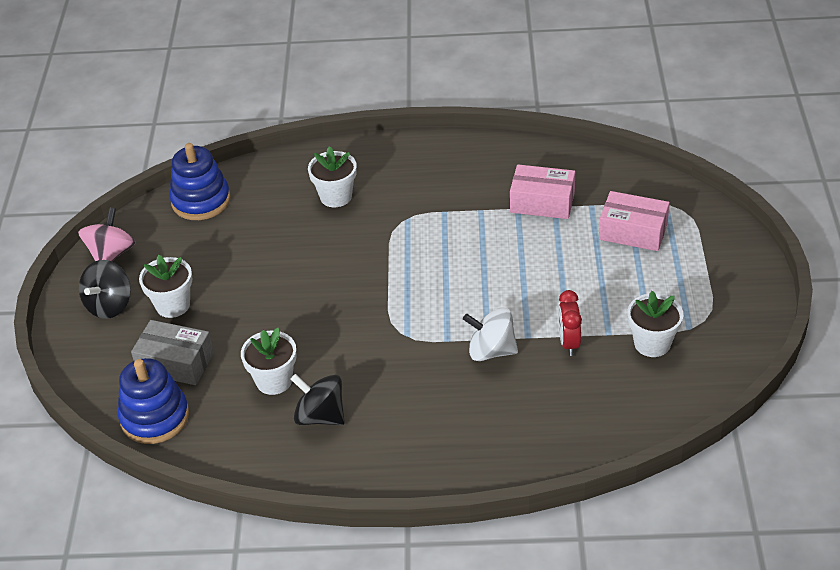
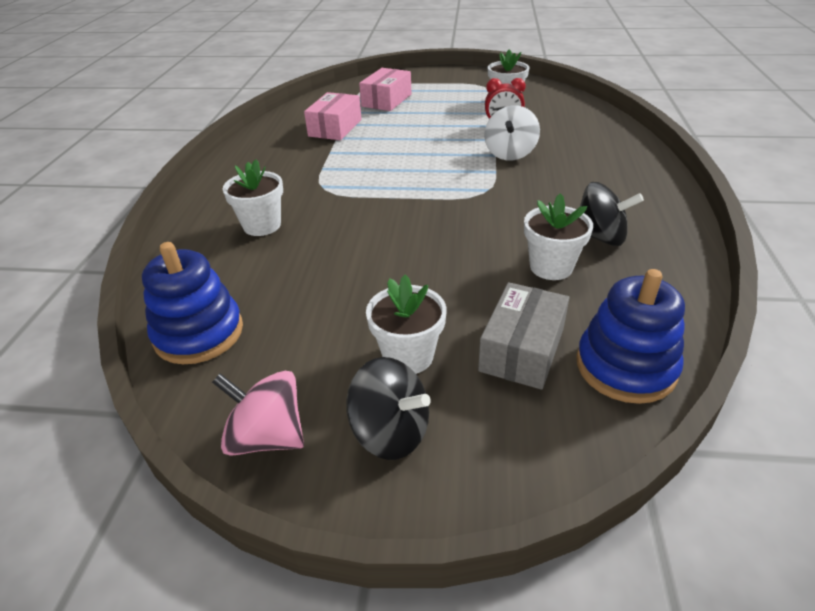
camera: 85 degrees left, 5 degrees down
black spinning top [291,374,345,425] -> black spinning top turned 105 degrees counterclockwise [580,182,644,246]

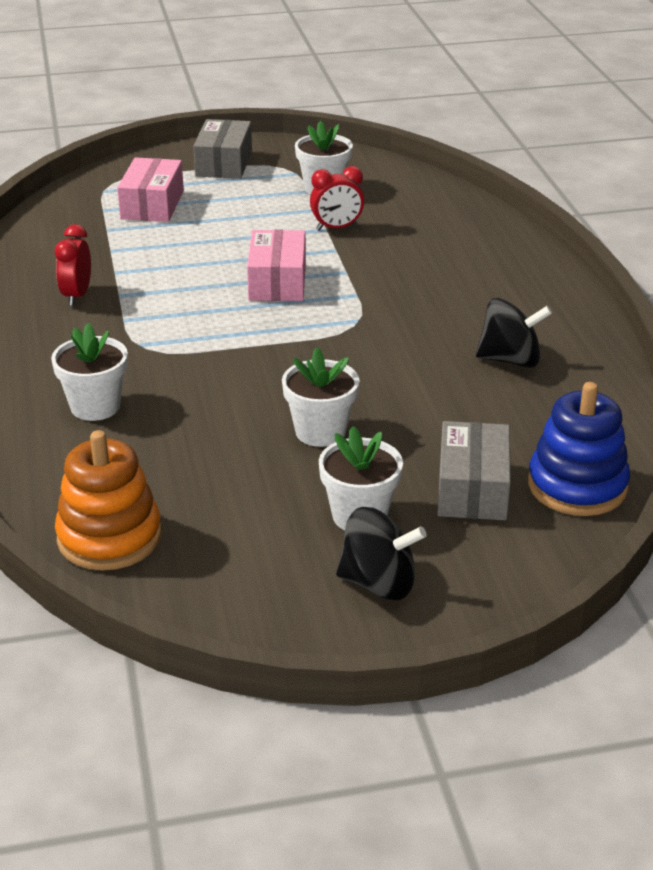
camera: 20 degrees left, 5 degrees down
blue stacking toy [142,242,243,364] -> orange stacking toy [55,430,162,570]
pink spinning top [212,371,304,456] -> none
pink box [304,92,361,140] -> pink box moved to [247,230,306,301]
white spinning top [484,105,540,160] -> none
white flower pot [524,194,593,280] -> white flower pot moved to [282,347,360,447]
none -> red clock [55,224,91,306]
none -> grey box [193,119,252,179]

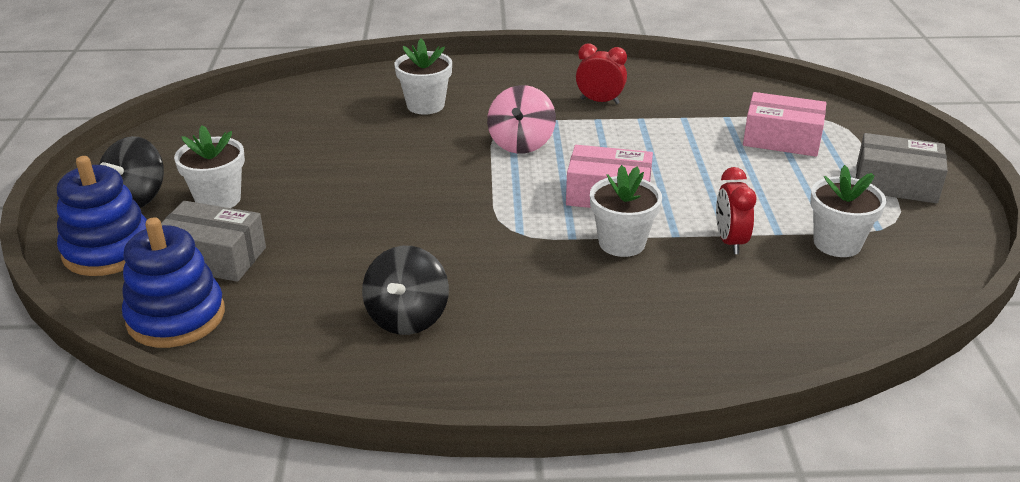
camera: 100 degrees right, 0 degrees up
orange stacking toy [55,430,162,570] -> none
white flower pot [282,347,360,447] -> white flower pot moved to [590,165,662,257]
none -> blue stacking toy [57,156,147,276]
none -> pink spinning top [487,85,556,154]

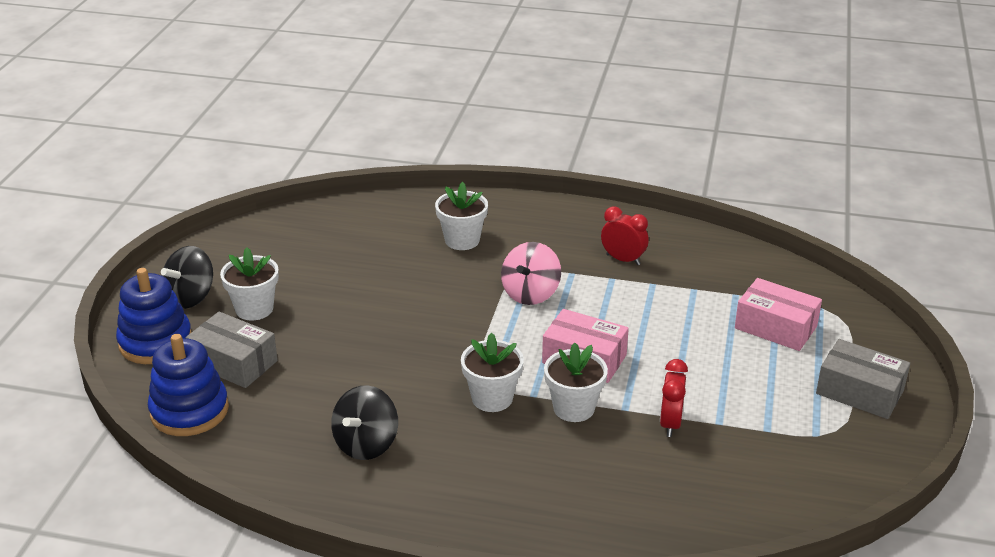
camera: 15 degrees right, 0 degrees up
white flower pot [810,165,886,257] -> white flower pot moved to [461,332,524,412]

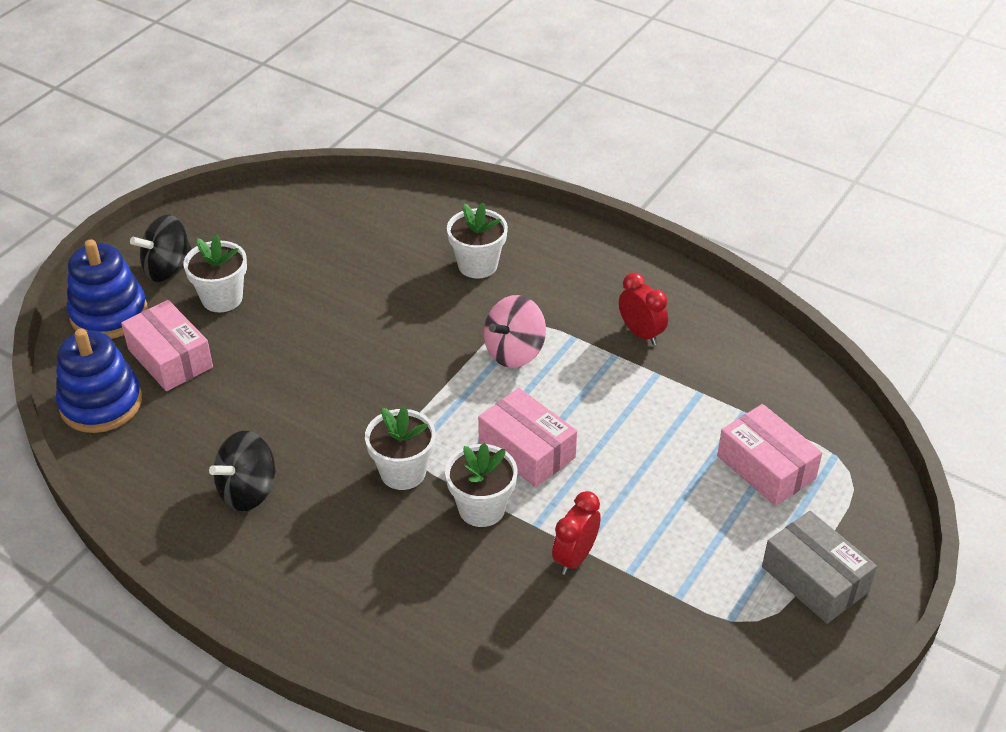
camera: 20 degrees right, 10 degrees up
grey box [186,312,278,388] -> pink box [121,300,213,391]

